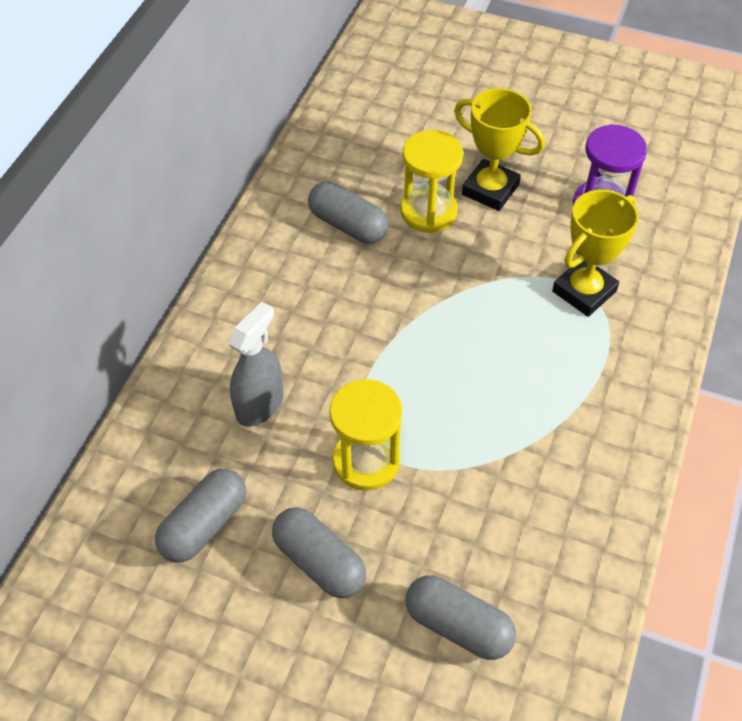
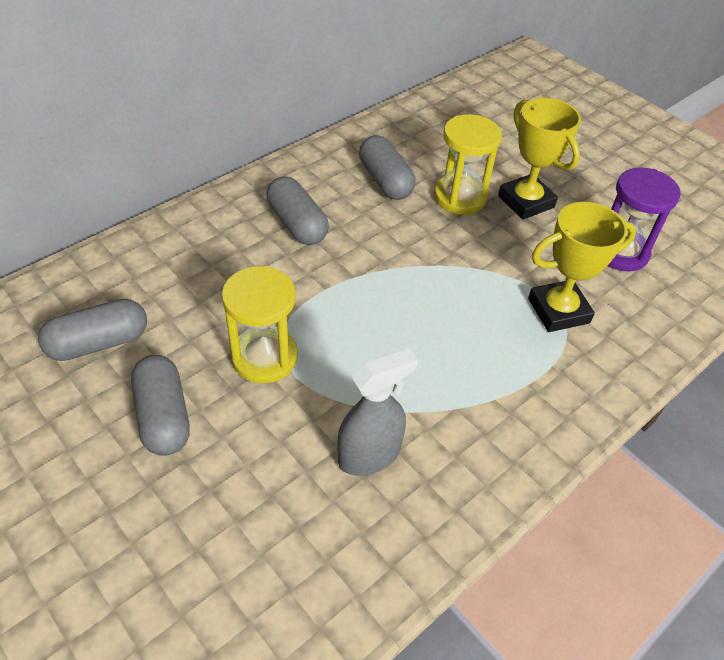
camera: 25 degrees right, 5 degrees down
grey spray bottle [228,302,283,427] -> grey spray bottle moved to [337,348,418,476]
grey capsule [405,575,516,660] -> grey capsule moved to [267,176,329,245]

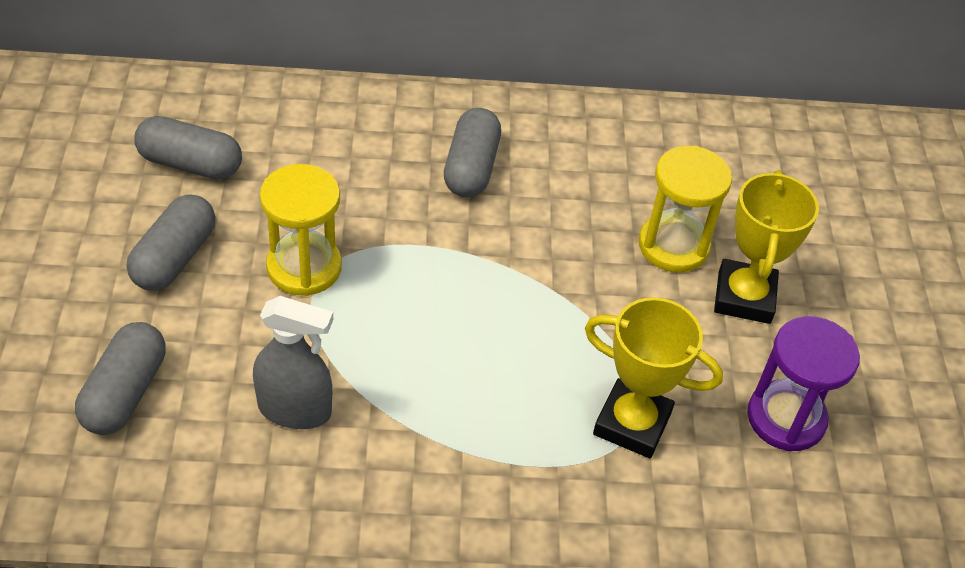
camera: 40 degrees right, 0 degrees up
grey capsule [359,135,416,200] -> grey capsule moved to [75,322,166,435]

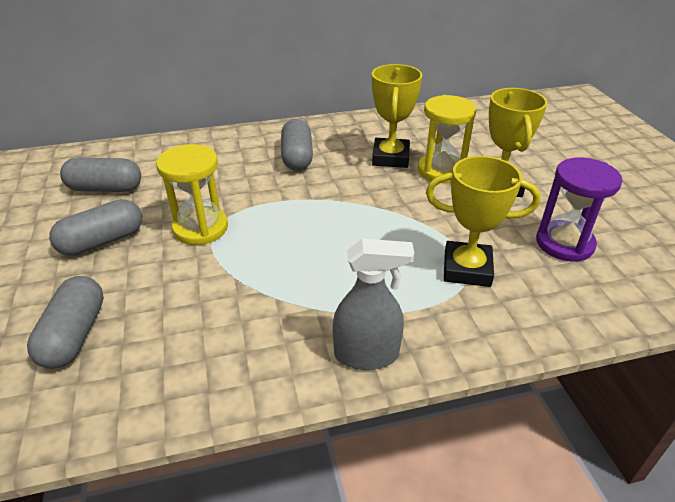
camera: 10 degrees left, 10 degrees down
grey capsule [127,195,216,291] -> grey capsule turned 45 degrees clockwise [49,199,142,256]
grey spray bottle [253,296,333,429] -> grey spray bottle moved to [333,239,414,370]
none -> yellow trophy [372,64,422,168]

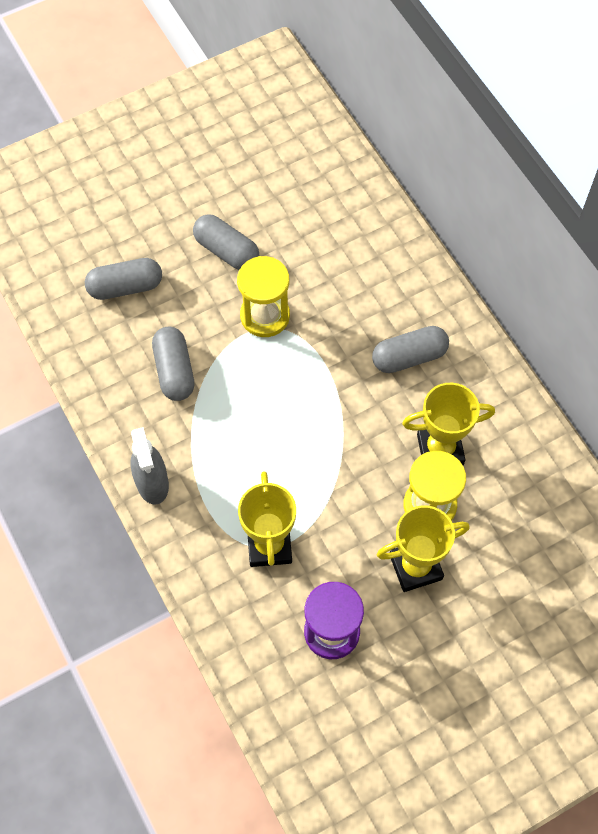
camera: 75 degrees right, 25 degrees up
grey capsule [60,158,141,192] -> grey capsule moved to [152,327,194,401]

